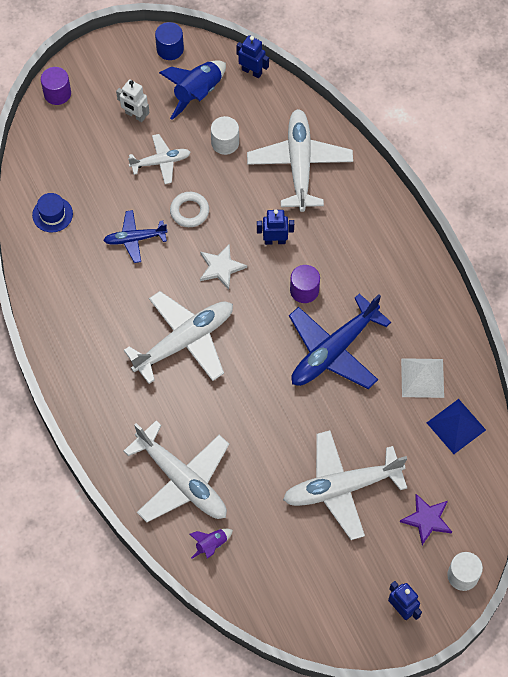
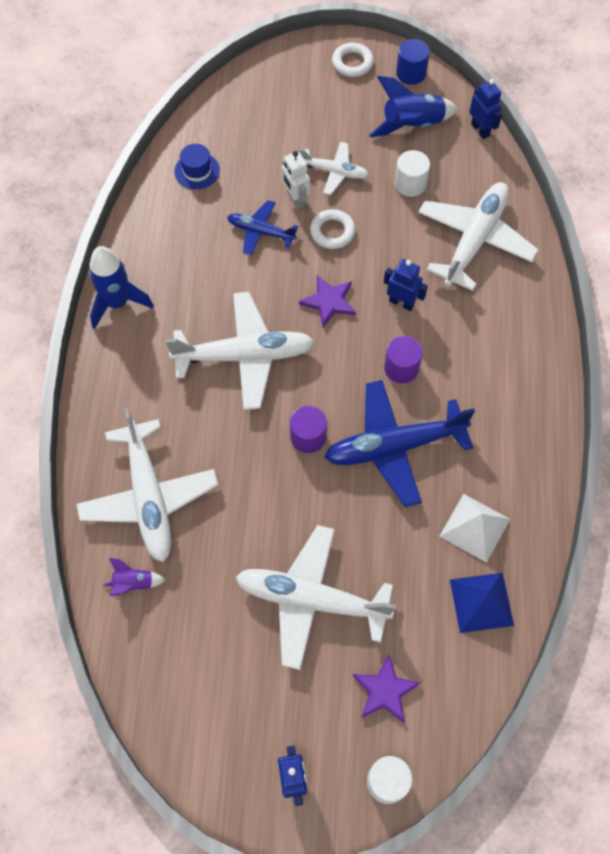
camera: 30 degrees right, 0 degrees up
purple cylinder [41,67,71,105] -> purple cylinder moved to [290,406,327,453]
white robot [116,79,149,122] -> white robot moved to [282,151,310,209]
white star [200,244,247,290] -> purple star [299,275,356,327]
none -> blue rocket [89,246,154,329]
none -> white ring [332,43,374,77]

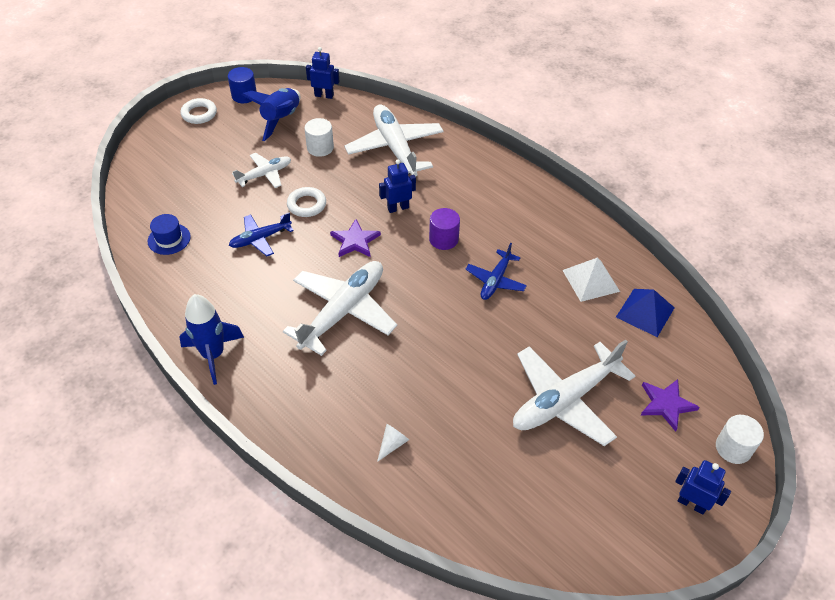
camera: 50 degrees left, 15 degrees down
white plane [76,408,218,562] -> white cone [377,424,409,462]
purple rocket [103,558,166,596] -> none
white robot [282,151,310,209] -> none
purple cylinder [290,406,327,453] -> none
blue plane [324,380,475,507] -> blue plane [466,243,527,300], size x0.55

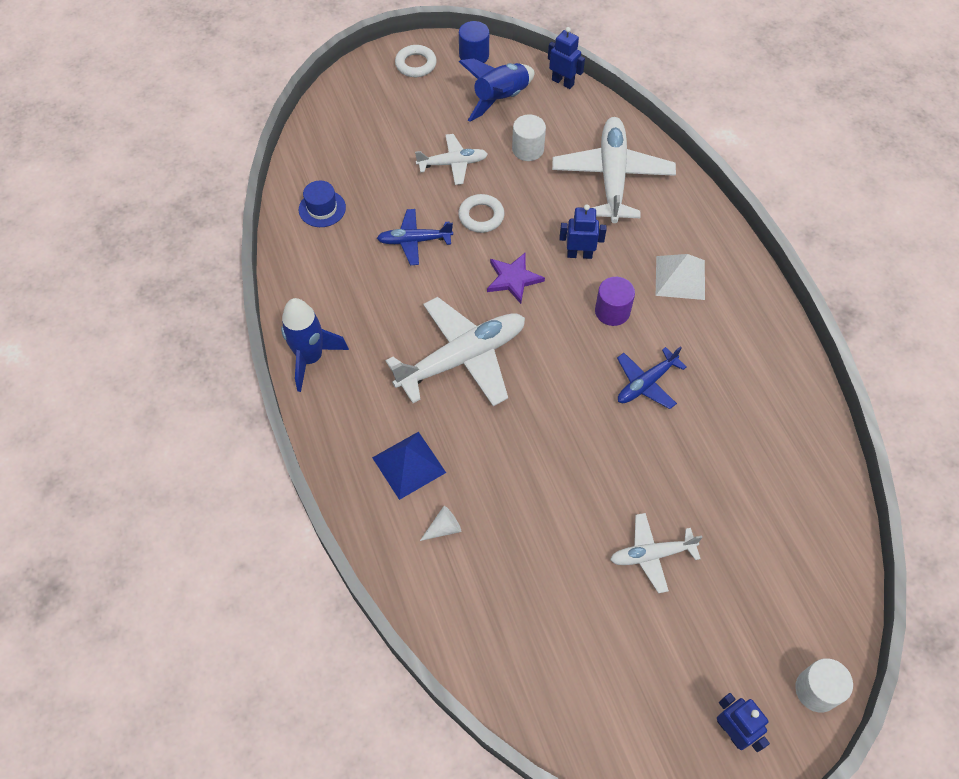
camera: 25 degrees right, 10 degrees up
white plane [513,339,635,446] -> white plane [610,513,703,593], size x0.55
white pyramid [562,258,620,302] -> white pyramid moved to [656,254,705,300]
blue pyramid [616,289,675,337] -> blue pyramid moved to [372,432,446,500]
purple star [641,379,699,432] -> none

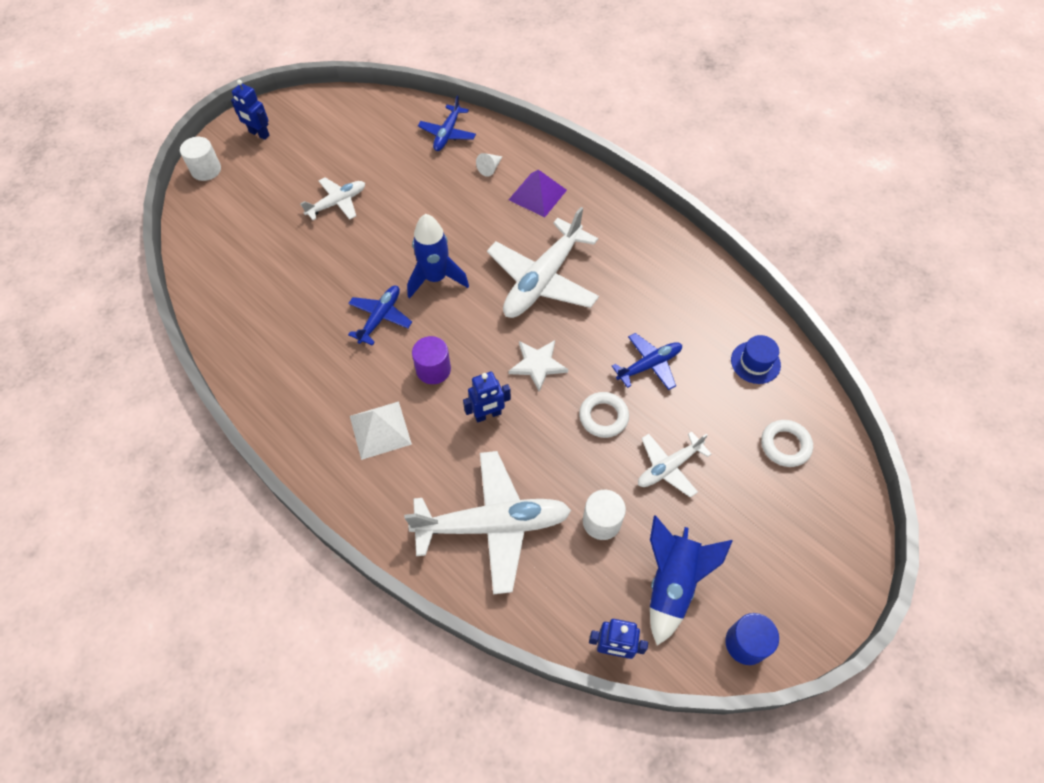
camera: 155 degrees right, 0 degrees up
blue rocket [281,298,349,392] -> blue rocket moved to [407,214,469,299]
blue pyramid [372,432,446,500] -> purple pyramid [509,170,567,217]
white ring [395,45,437,77] -> white ring moved to [761,420,813,467]
purple star [487,253,545,304] -> white star [508,340,568,392]
white plane [552,117,676,223] -> white plane turned 75 degrees counterclockwise [404,451,571,594]
none -> blue plane [418,96,476,151]

